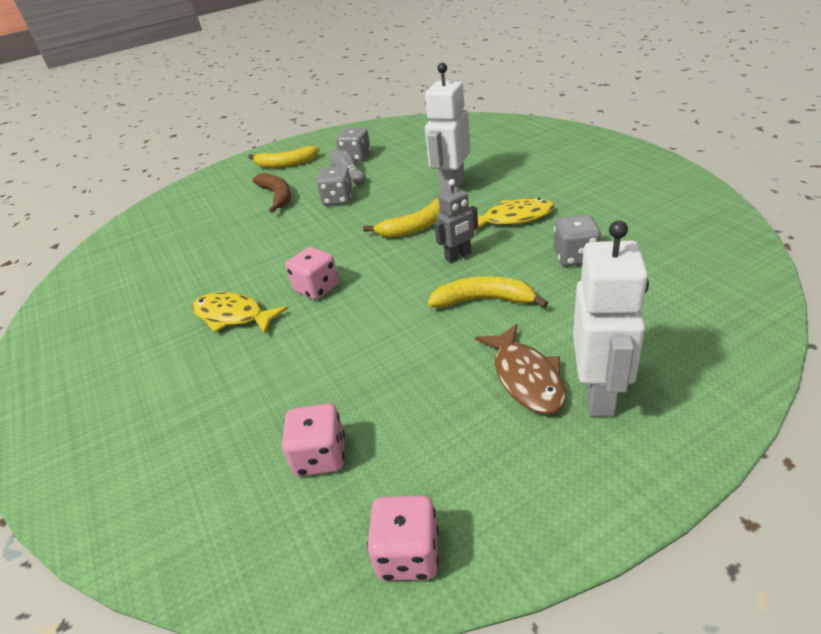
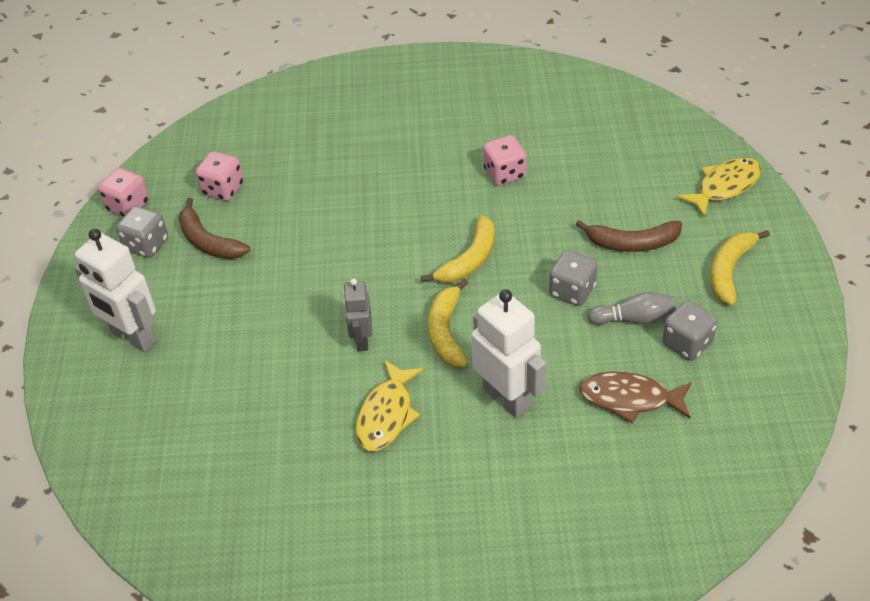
camera: 115 degrees right, 10 degrees up
yellow fish [192,292,288,334] -> yellow fish moved to [676,158,761,217]
pink dice [286,247,339,300] -> pink dice moved to [483,135,526,186]
yellow banana [428,276,548,308] -> yellow banana moved to [421,215,495,283]
brown fish [475,324,566,414] -> brown fish moved to [579,371,692,423]
grey dice [554,215,601,266] -> grey dice moved to [116,206,168,258]
none -> brown banana [178,198,250,259]

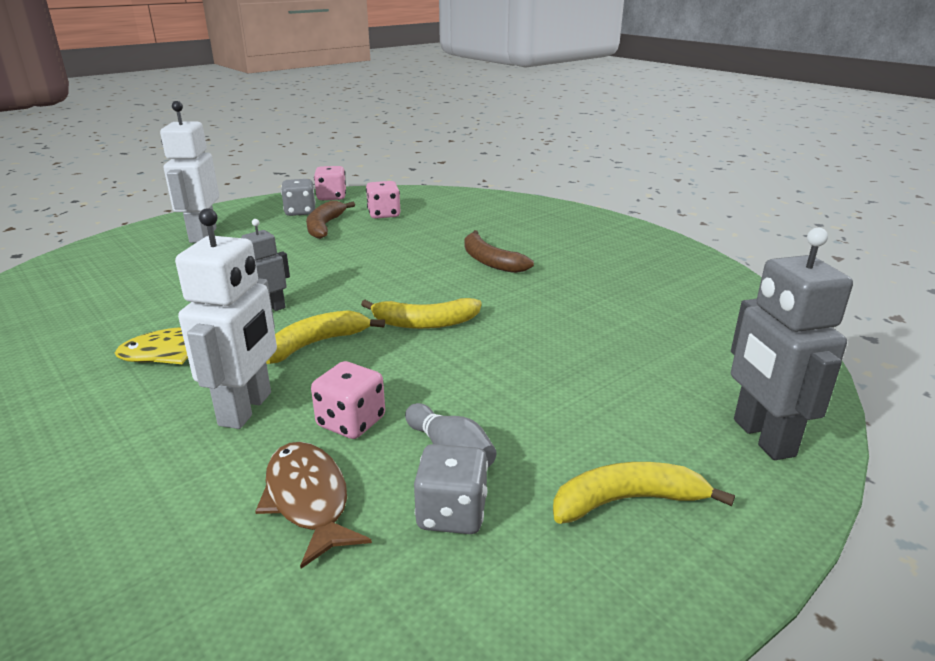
camera: 50 degrees right, 20 degrees down
pink dice [483,135,526,186] -> pink dice moved to [311,361,385,439]
grey dice [549,250,598,306] -> none
brown banana [576,220,682,252] -> brown banana moved to [464,230,534,273]
yellow fish [676,158,761,217] -> grey robot [731,227,853,460]

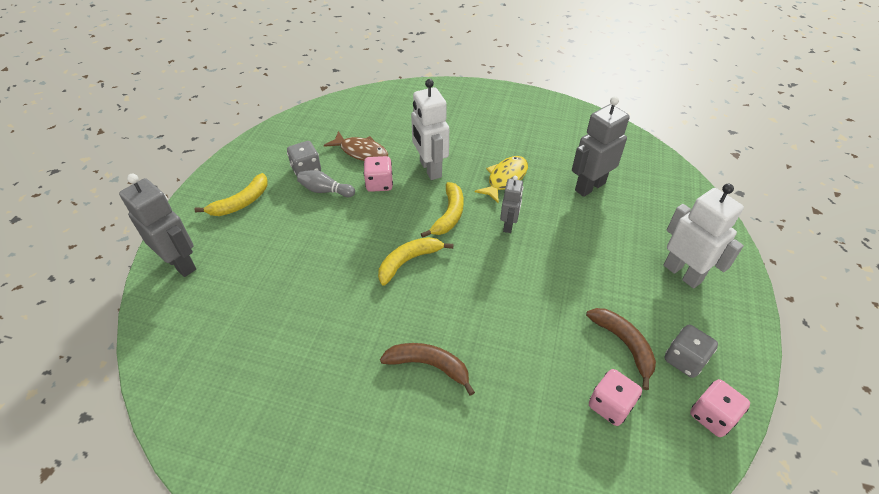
camera: 145 degrees right, 20 degrees up
none -> grey robot [572,96,630,197]

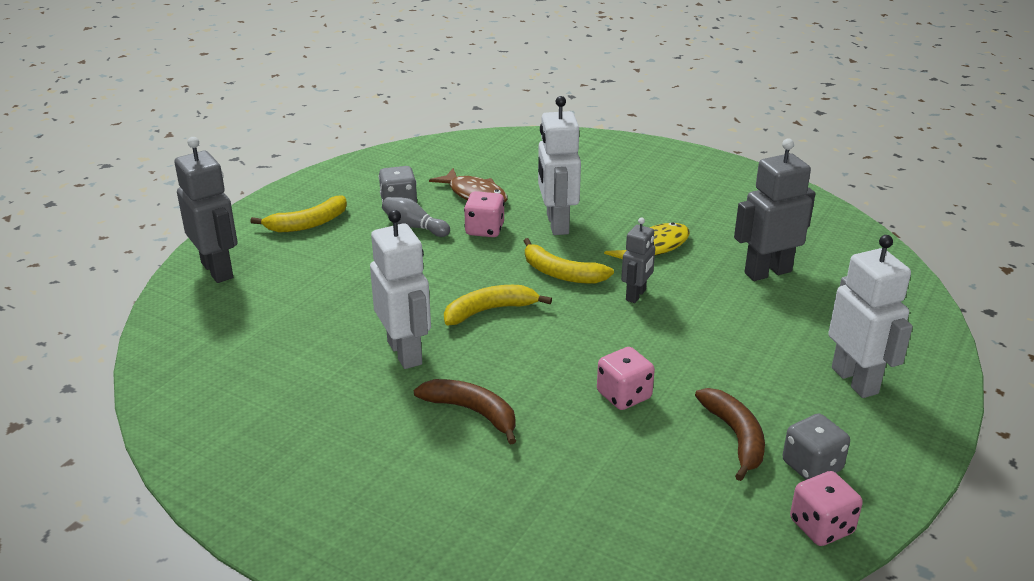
camera: 15 degrees right, 15 degrees down
yellow banana [421,182,464,238] -> yellow banana turned 90 degrees clockwise [524,238,614,284]
pink dice [589,369,642,426] -> pink dice moved to [597,347,655,410]
none -> white robot [370,210,431,369]

